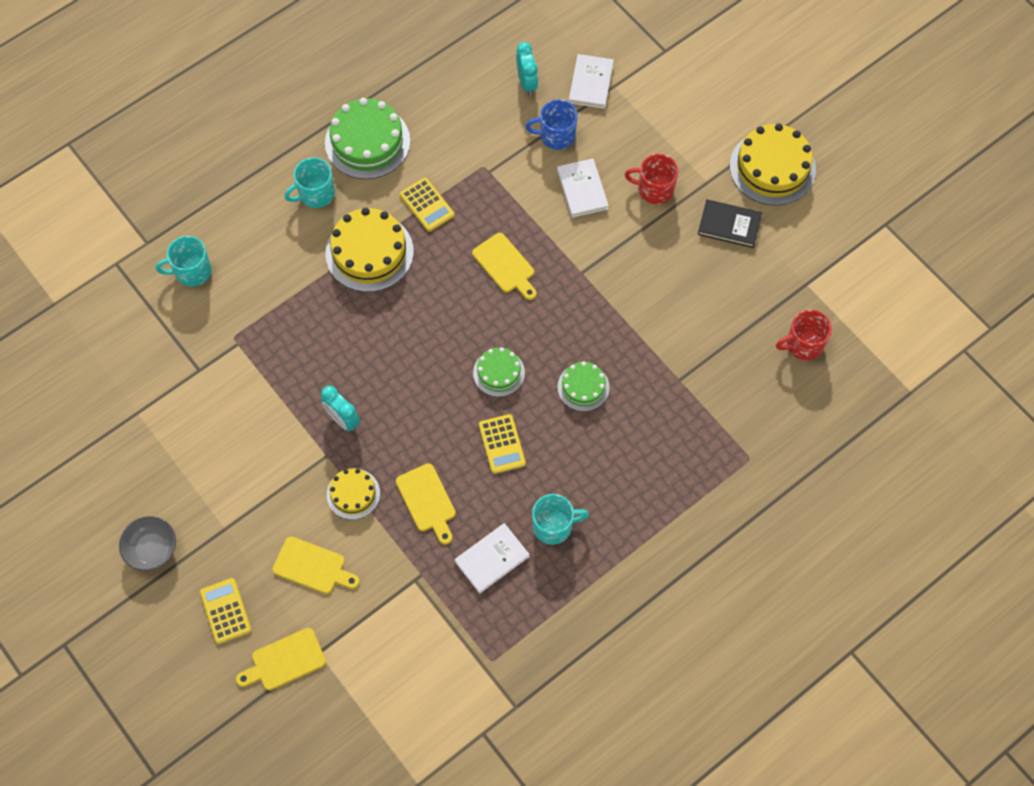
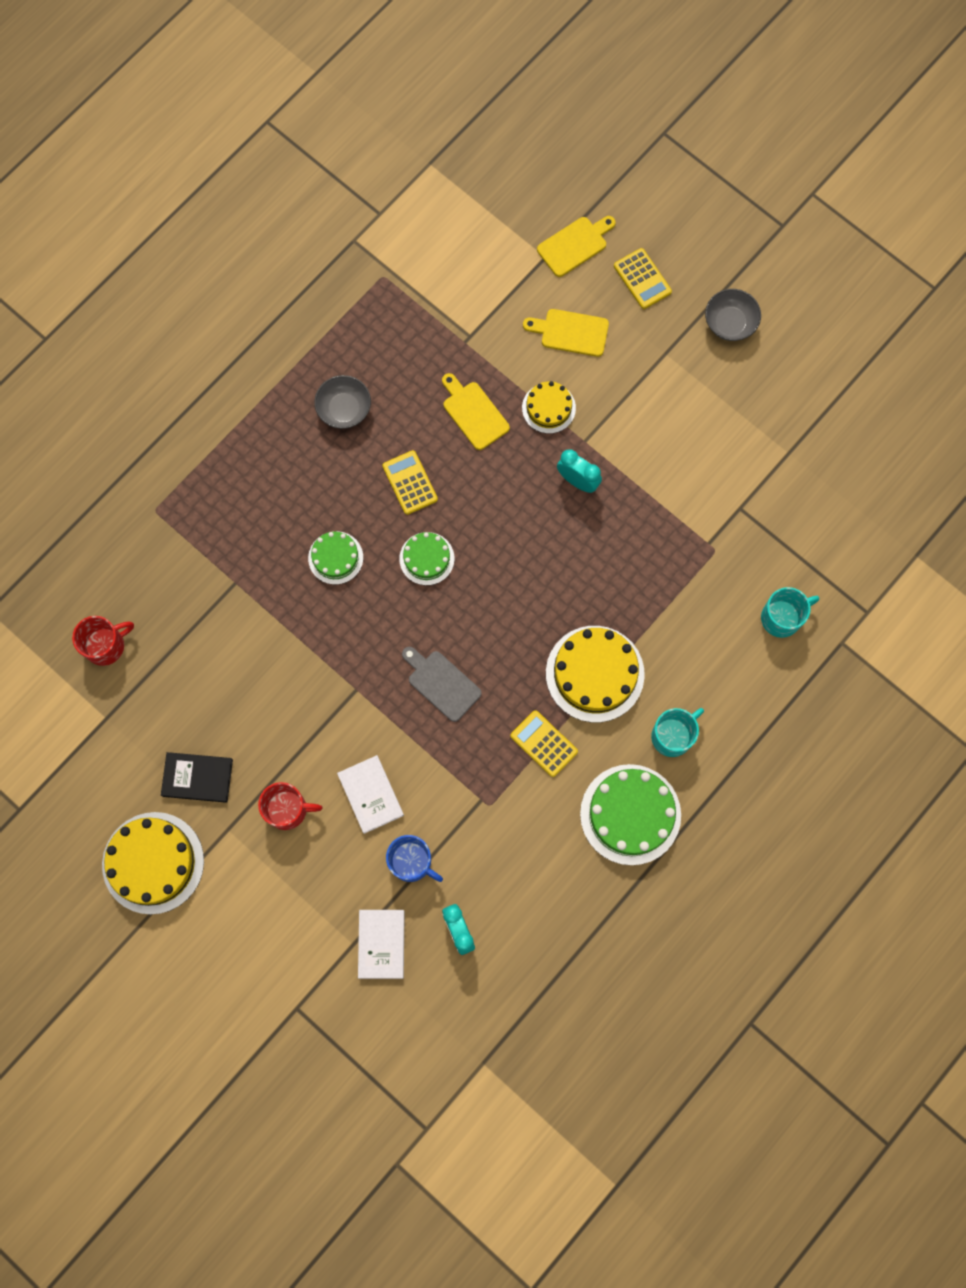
camera: 170 degrees right, 10 degrees up
white book [455,523,530,594] -> none
yellow cutting board [472,233,537,300] -> grey cutting board [402,647,482,722]
blue mug [525,99,578,150] -> blue mug turned 45 degrees clockwise [386,835,443,882]
turquoise mug [532,494,589,545] -> grey bowl [314,375,371,429]

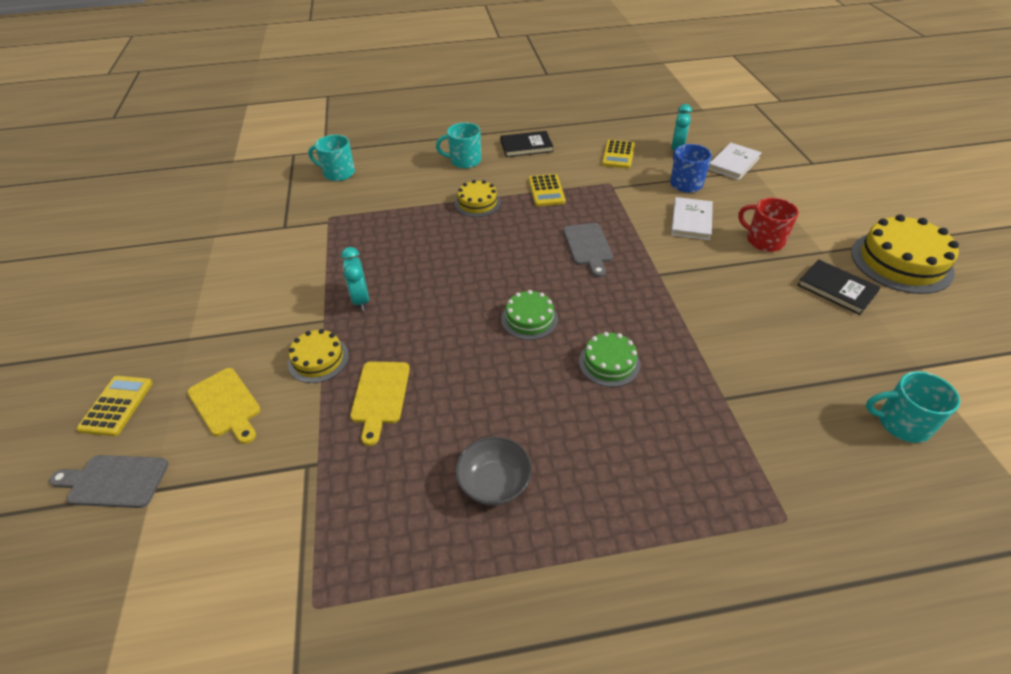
camera: 140 degrees left, 30 degrees down
red mug [72,616,134,666] -> turquoise mug [866,371,960,443]
yellow calculator [382,450,438,515] -> yellow calculator moved to [602,140,635,169]
yellow cutting board [537,216,616,277] -> grey cutting board [49,455,168,508]
yellow cake [546,626,645,723] -> yellow cake [455,180,501,217], size x0.57
green cake [580,764,681,865] -> black book [500,131,553,157]
grey bowl [705,289,761,341] -> none

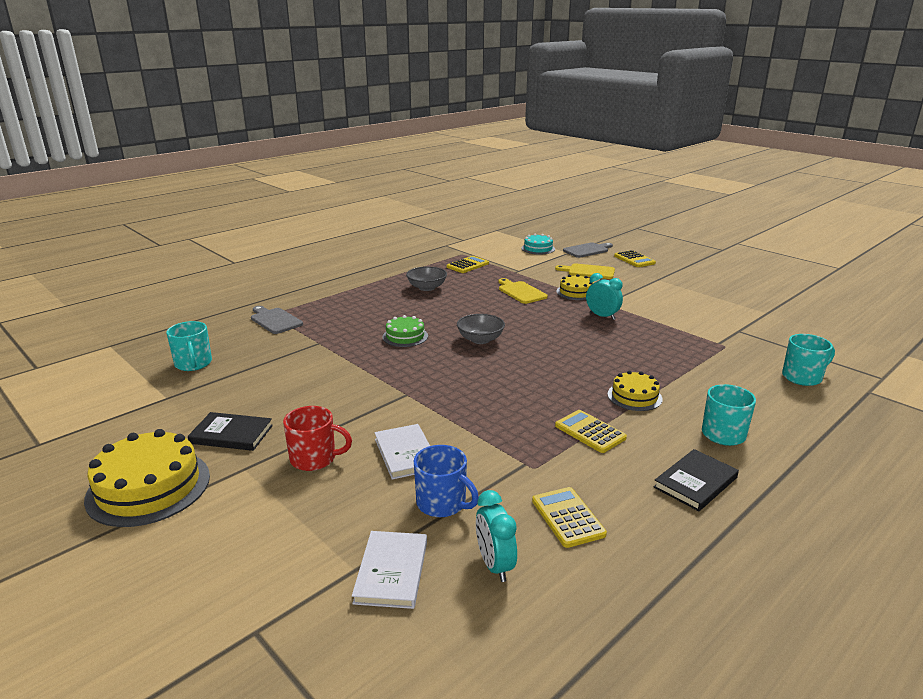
camera: 145 degrees right, 20 degrees down
green cake [501,290,558,340] -> grey bowl [457,314,505,344]
grey cutting board [563,223,613,277] -> grey cutting board moved to [251,306,303,334]
turquoise mug [866,371,960,443] -> turquoise mug turned 90 degrees clockwise [166,321,212,371]
none -> yellow calculator [447,256,489,273]
none -> turquoise cake [521,234,555,254]

